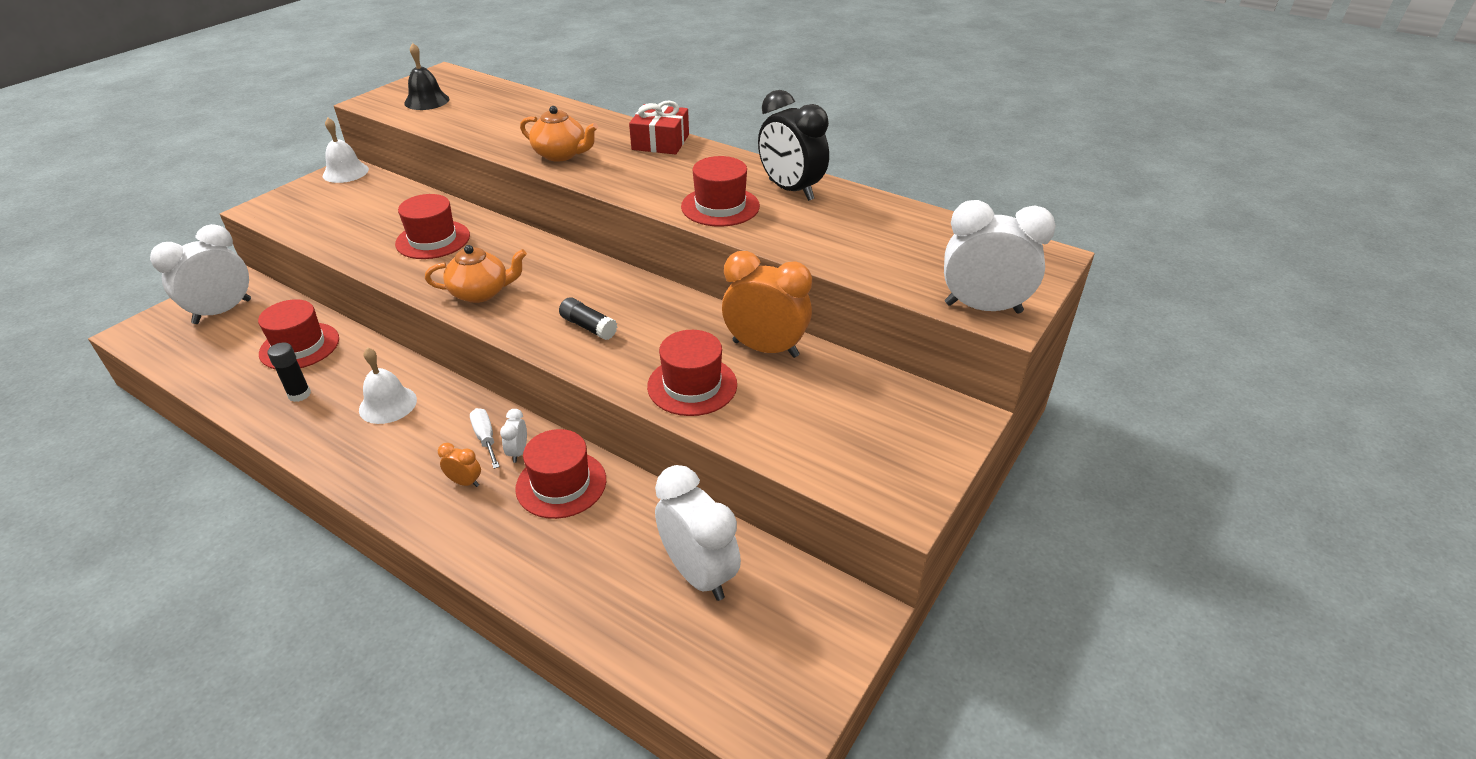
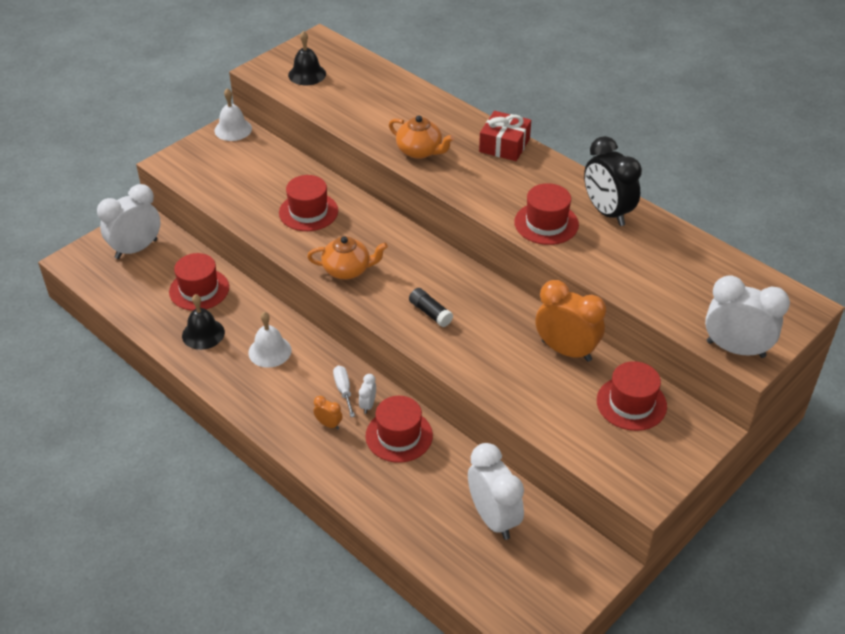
camera: 10 degrees right, 5 degrees up
black glue stick [267,342,311,402] -> black bell [182,294,225,350]
red hat [647,330,737,416] -> red hat moved to [597,361,667,431]

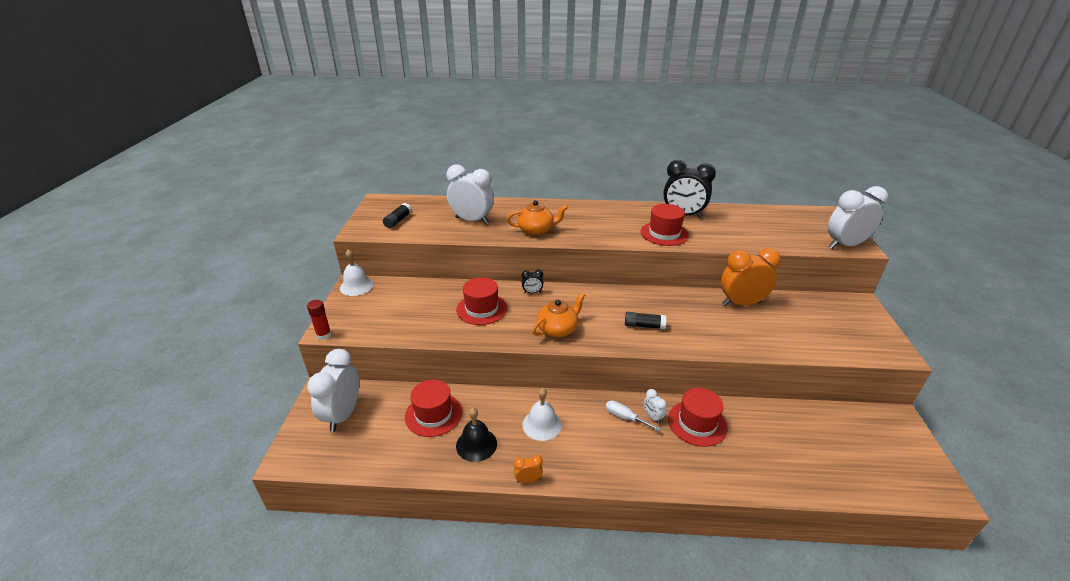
camera: 40 degrees left, 10 degrees down
black bell [288,31,326,85] -> black glue stick [383,203,412,228]
orange clock [313,396,343,430] -> orange clock moved to [514,455,543,484]
white clock [468,443,524,540] -> white clock moved to [447,164,494,224]
red gift [479,111,531,161] -> none
red hat [597,361,667,431] -> none
none -> red glue stick [307,300,332,340]
none -> black clock [522,270,543,293]

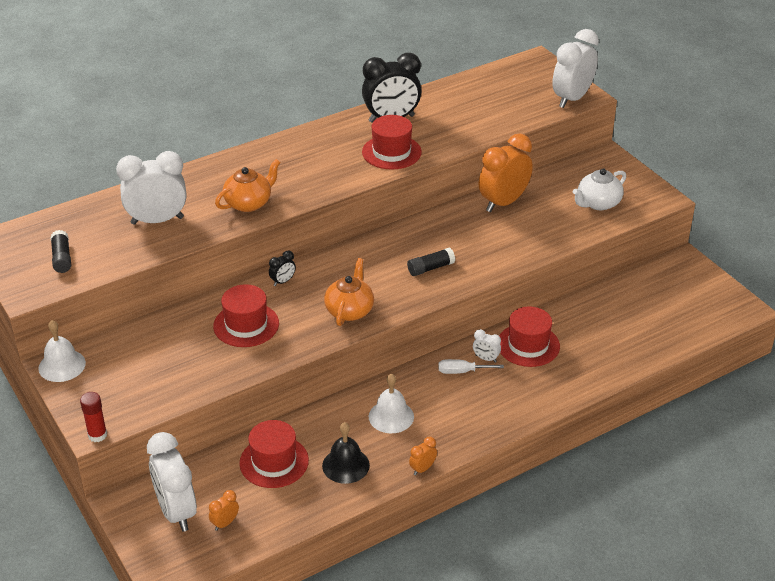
camera: 35 degrees left, 5 degrees up
none -> orange clock [209,490,239,531]
none -> white teapot [573,169,626,210]

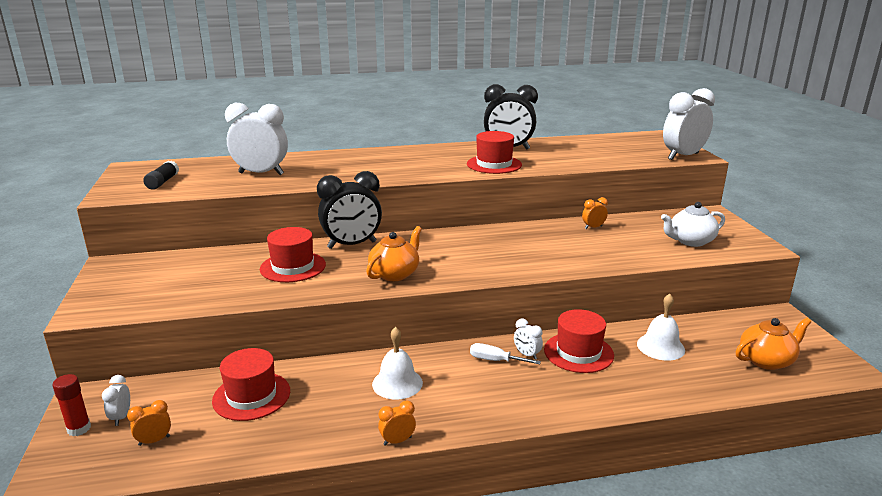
camera: 20 degrees right, 15 degrees down
white bell [38,320,86,382] -> white bell moved to [637,294,685,361]
red glue stick [80,392,107,442] -> red glue stick moved to [53,374,91,436]
white clock [147,432,197,532] -> white clock [102,375,130,426], size x0.44
orange teapot [215,159,280,212] -> orange teapot moved to [736,318,811,370]
black clock [269,251,296,286] -> black clock [317,171,382,249], size x2.28
black bell [322,422,370,484] -> none
black glue stick [407,248,455,276] -> none
orange clock [479,133,533,212] -> orange clock [582,197,608,229], size x0.44

